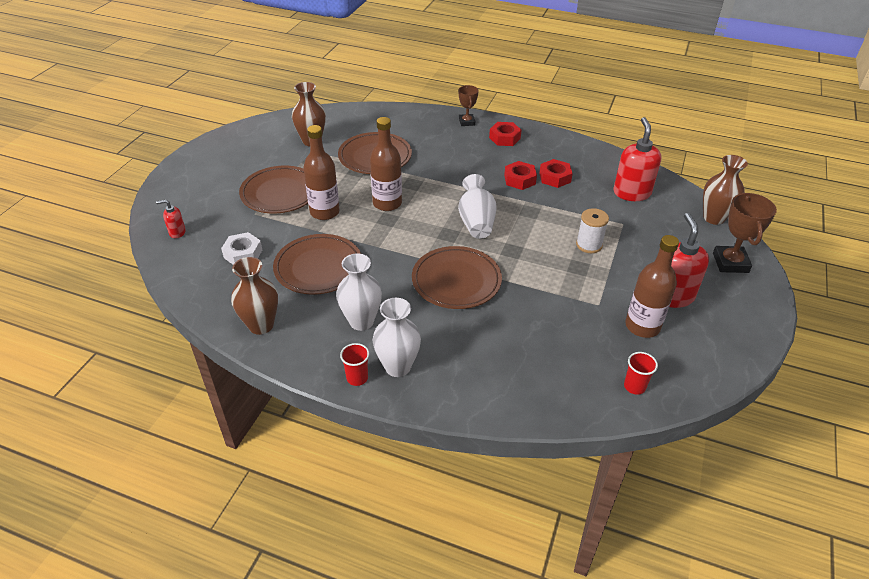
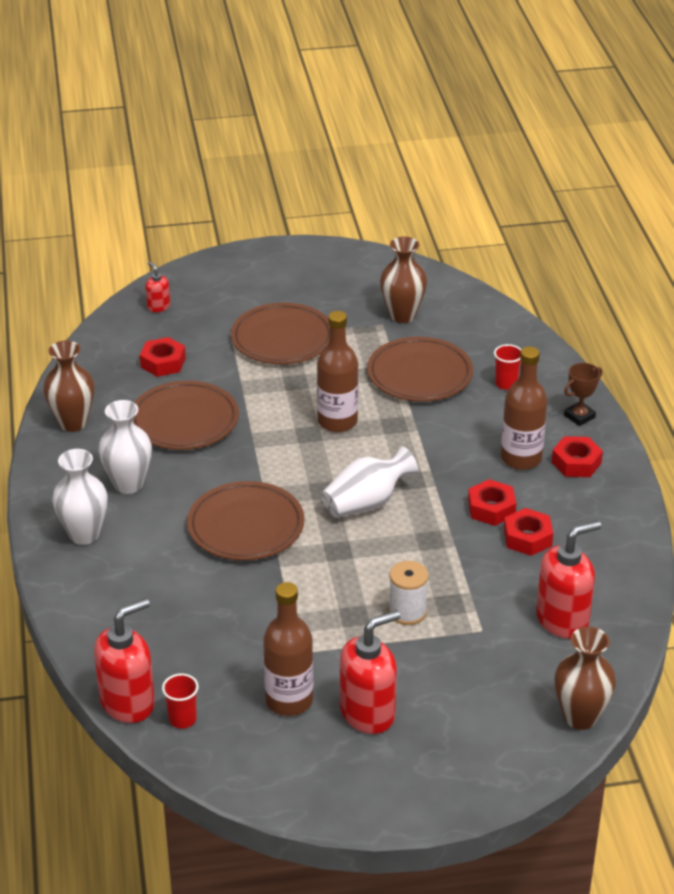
camera: 60 degrees right, 5 degrees down
white nut [221,232,262,264] -> red nut [140,337,186,377]
brown bottle [303,125,340,220] -> brown bottle moved to [501,347,547,470]
red cup [340,343,369,386] -> red cup moved to [494,344,521,390]
brown trophy [713,192,777,273] -> none
none -> red soap dispenser [94,598,155,723]

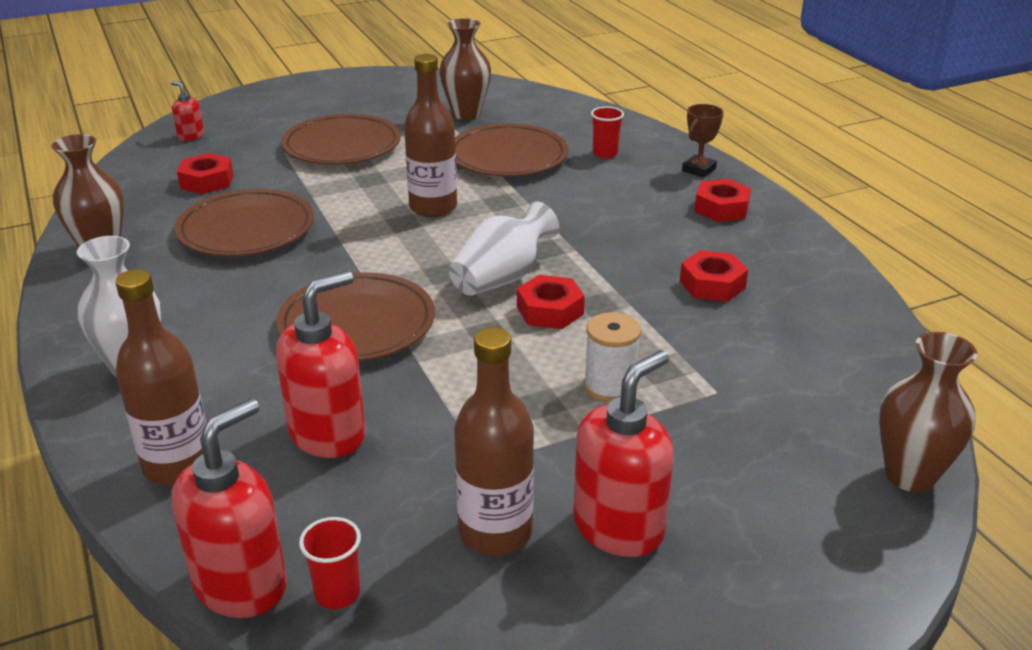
camera: 15 degrees left, 5 degrees down
white vase [99,400,152,494] -> none
red nut [468,479,516,526] -> red nut moved to [517,275,585,329]
brown bottle [501,347,547,470] -> brown bottle moved to [115,269,206,485]
red soap dispenser [536,520,601,639] -> red soap dispenser moved to [276,271,365,458]

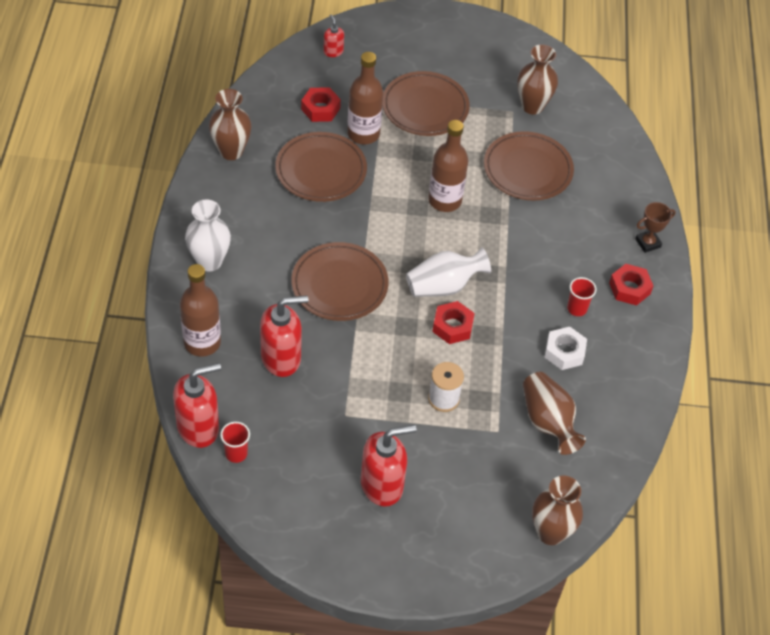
camera: 25 degrees right, 20 degrees up
brown bottle [454,327,534,556] -> brown bottle moved to [347,52,383,144]
red cup [591,106,624,158] -> red cup moved to [567,277,597,316]
red nut [680,250,748,302] -> white nut [544,327,587,370]
none -> brown vase [523,372,586,455]

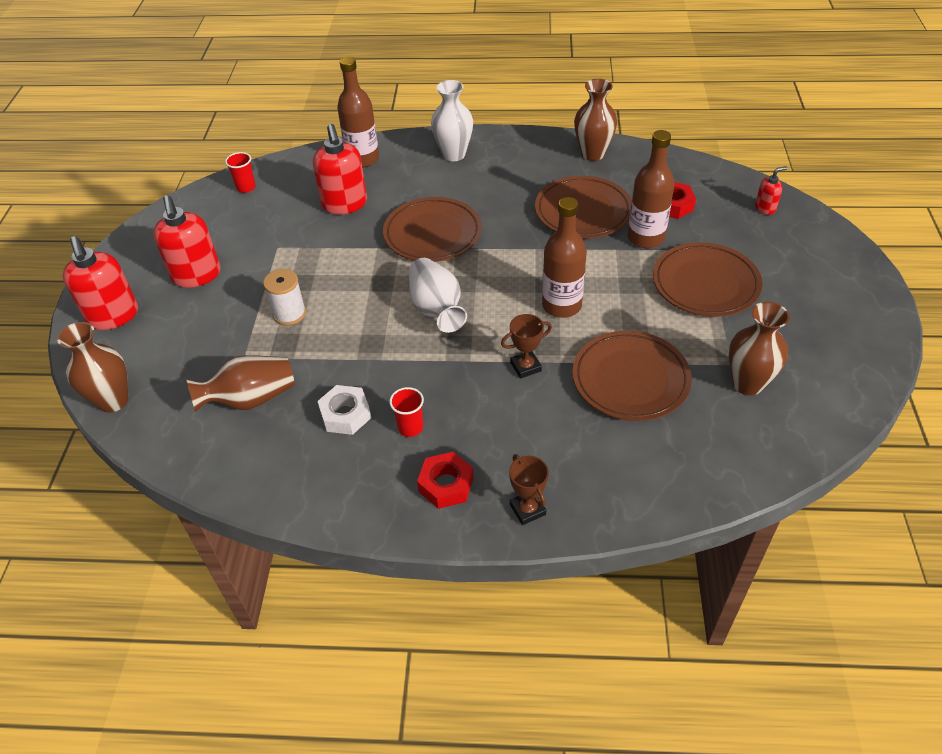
camera: 95 degrees right, 5 degrees down
red soap dispenser [173,363,221,448] -> red soap dispenser moved to [63,236,138,330]
red nut [433,301,475,344] -> none
none -> brown trophy [501,314,552,379]

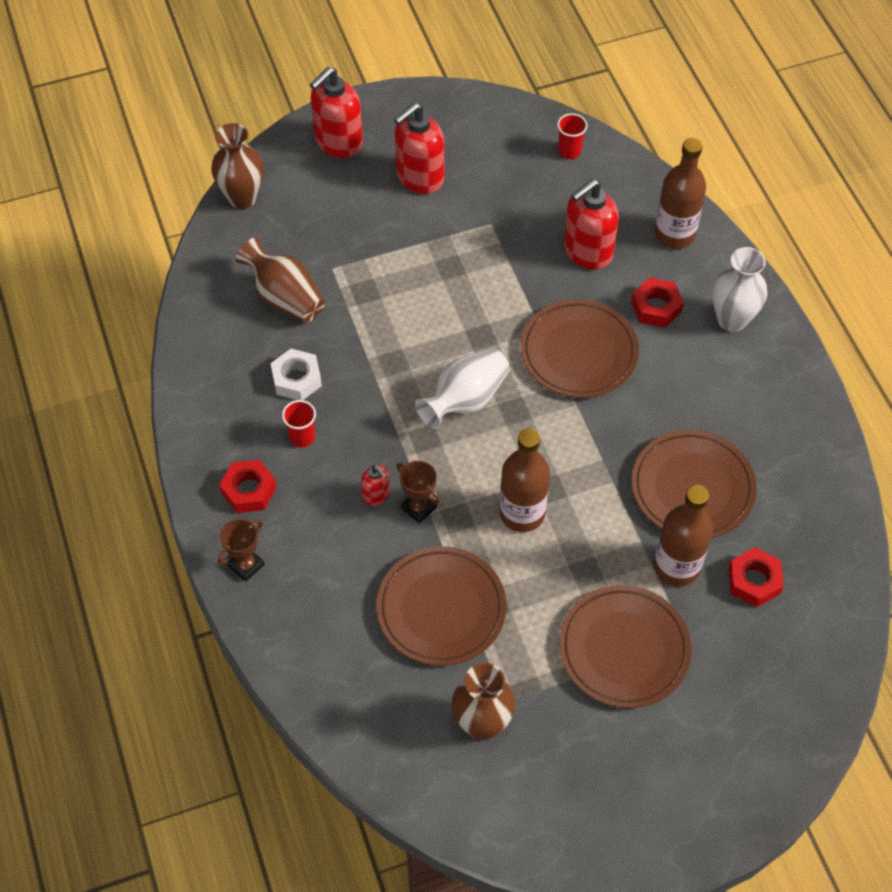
camera: 65 degrees right, 10 degrees up
white spool [263,269,306,325] -> none
brown vase [574,79,617,161] -> none
red soap dispenser [755,166,788,215] -> red soap dispenser moved to [361,465,390,506]
none -> red nut [631,277,684,328]

